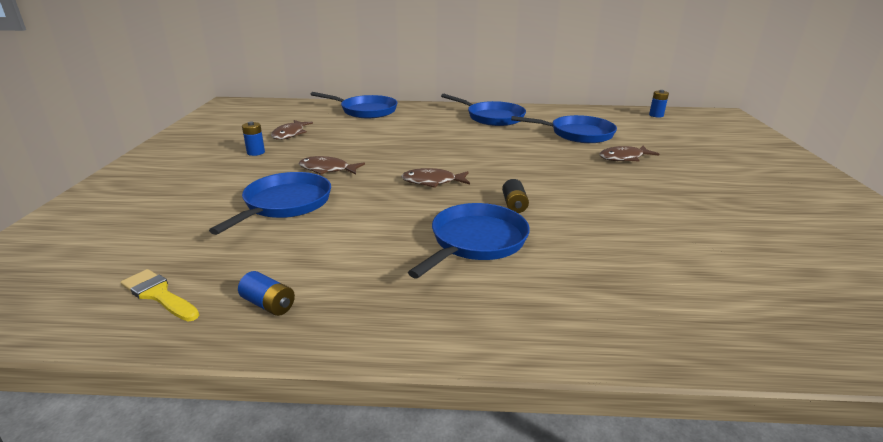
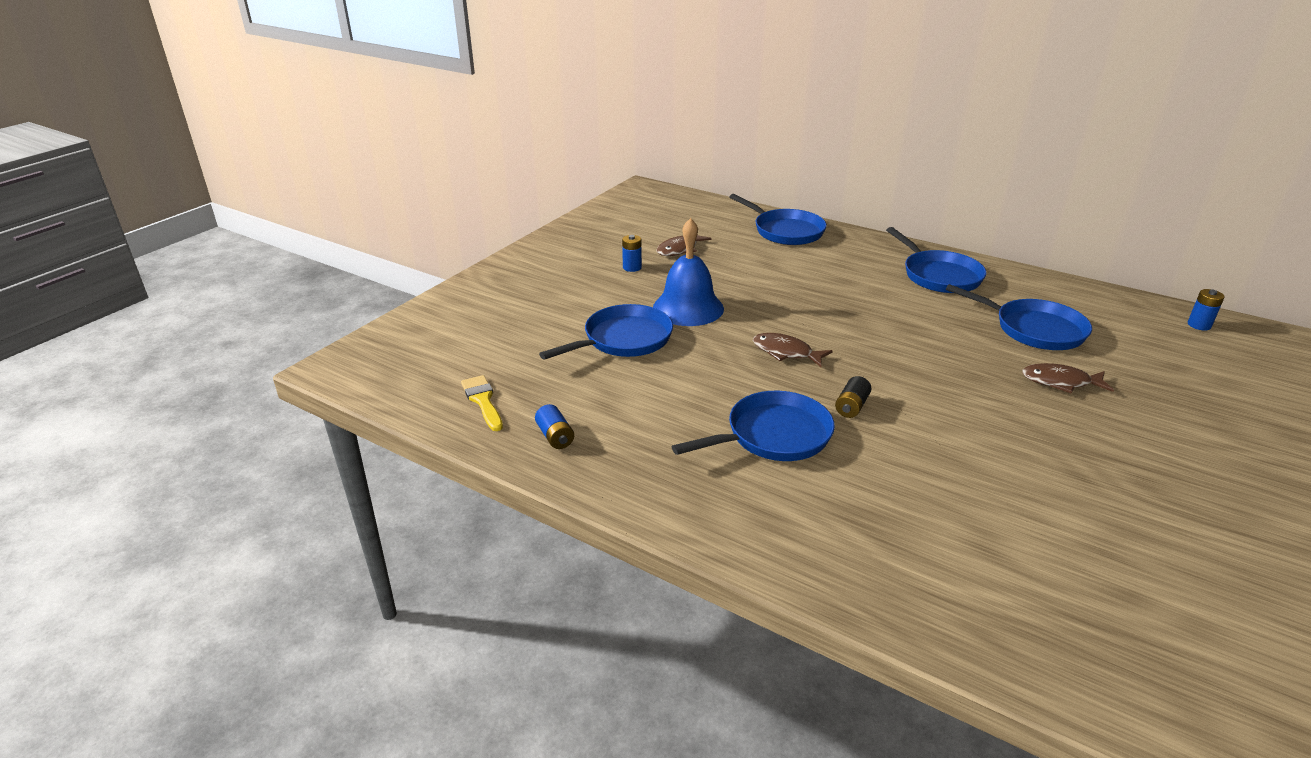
camera: 30 degrees right, 5 degrees up
brown fish [298,156,365,175] -> blue bell [653,218,724,326]

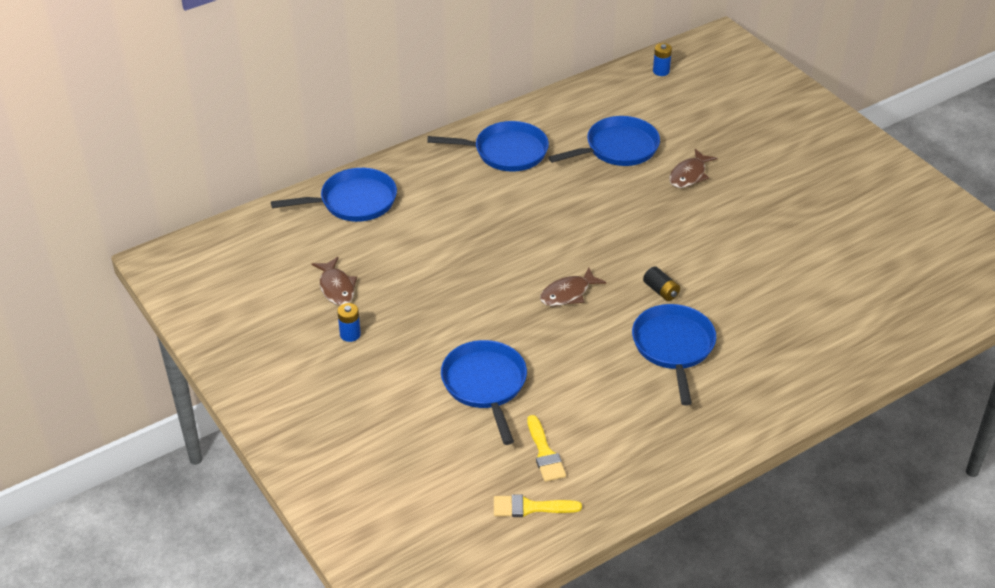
camera: 65 degrees left, 10 degrees up
blue battery [535,404,574,449] -> none
blue bell [653,218,724,326] -> none
none -> yellow brush [527,415,566,482]

